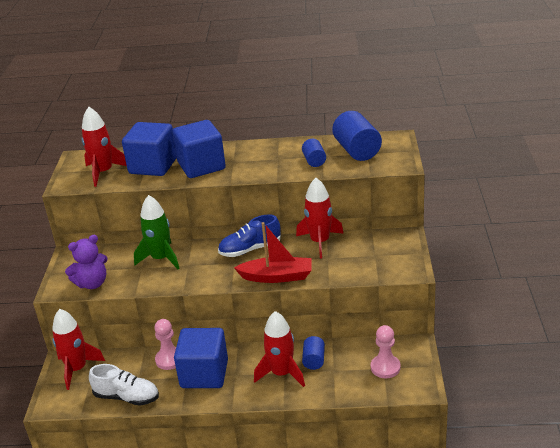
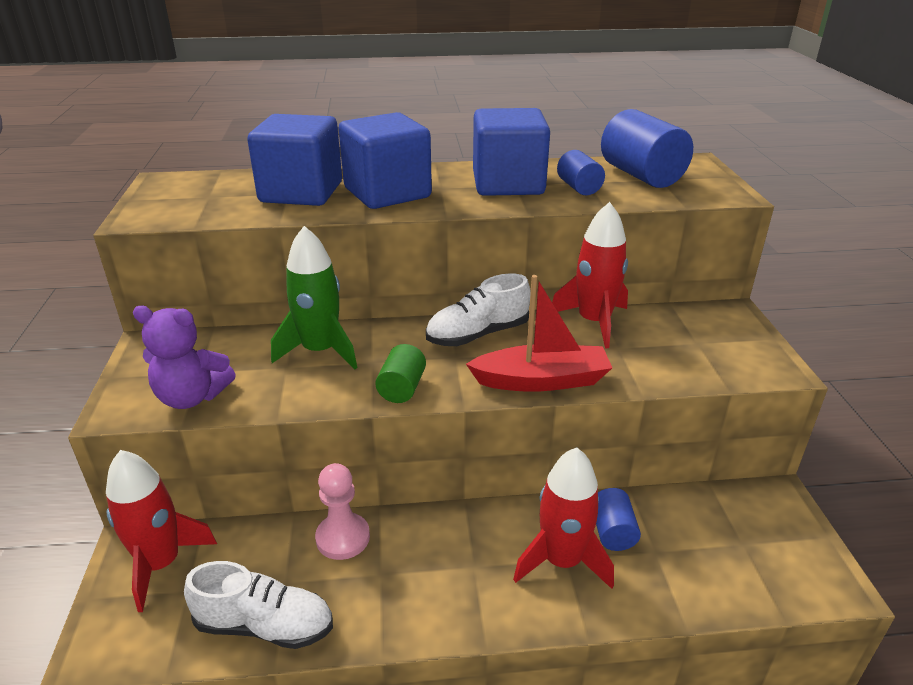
camera: 10 degrees left, 0 degrees up
purple teddy bear [65,235,108,289] -> purple teddy bear turned 45 degrees clockwise [133,306,236,409]
red rocket [82,107,127,187] -> none
blue cube [174,328,228,388] -> blue cube moved to [473,108,550,196]
blue shoe [218,214,281,257] -> white shoe [426,273,531,346]
pink pawn [371,325,401,378] -> none
none -> green cylinder [375,344,426,403]

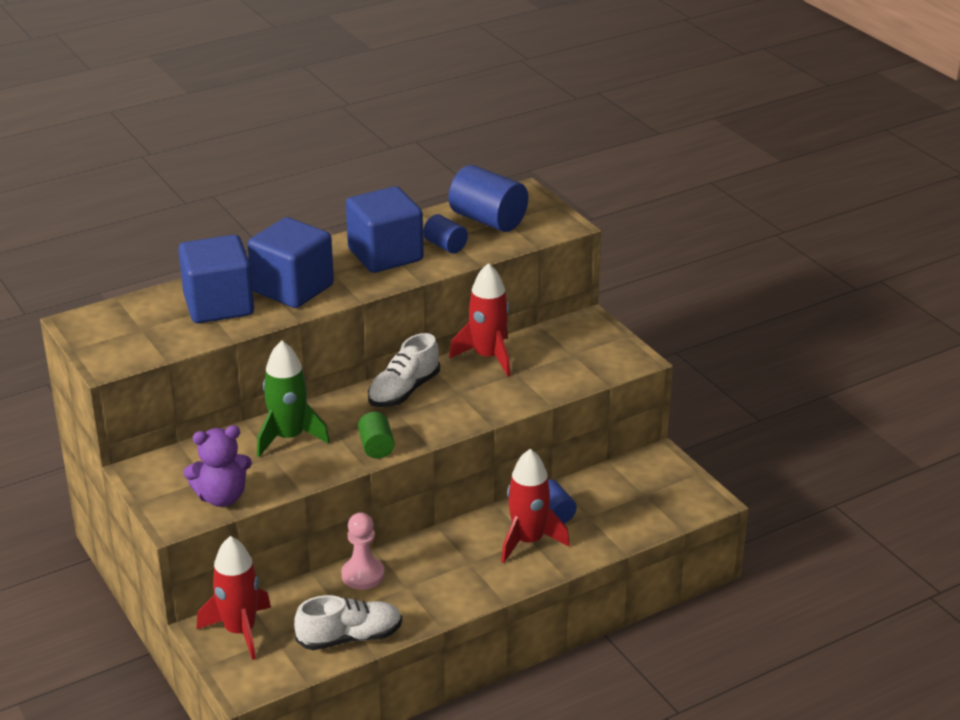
camera: 25 degrees left, 0 degrees up
red boat [466,275,612,392] -> none

